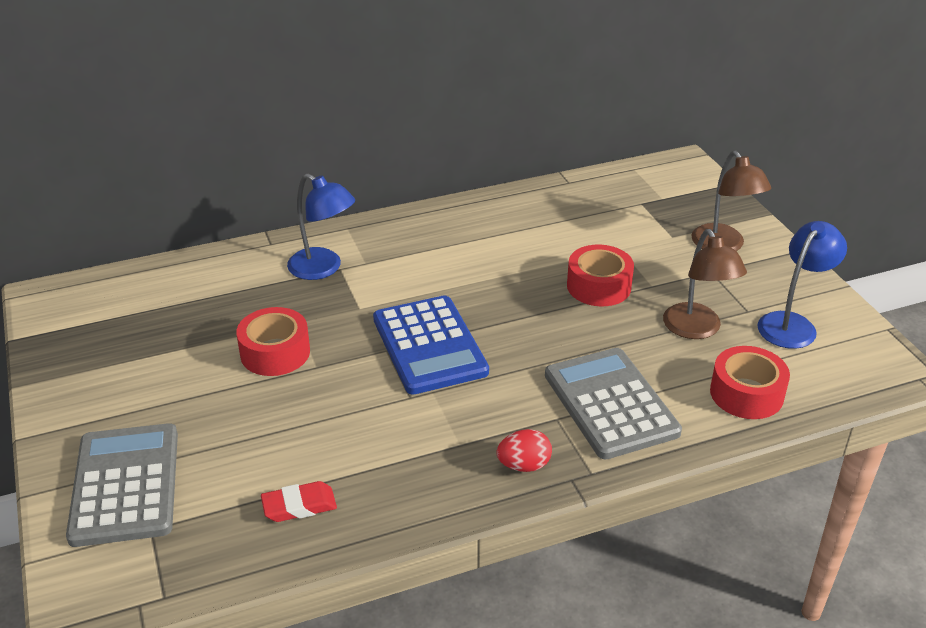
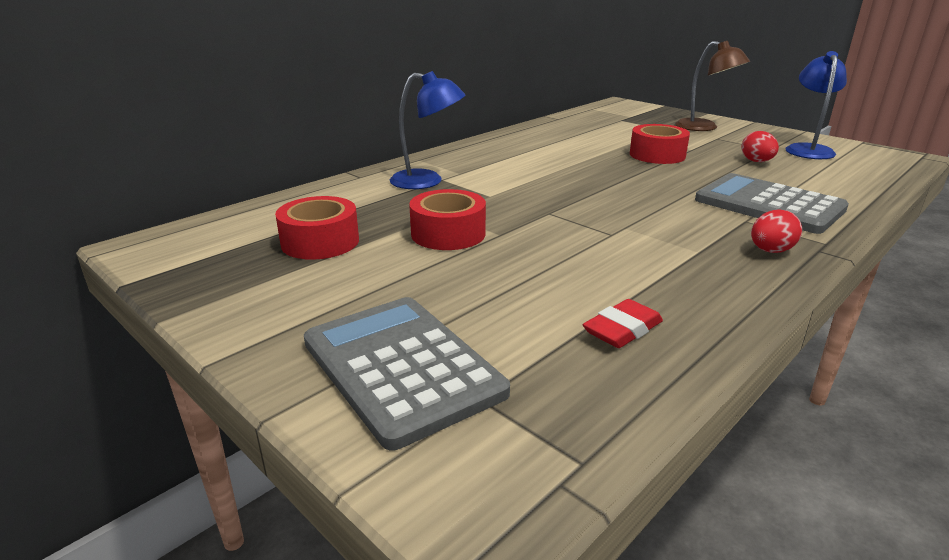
camera: 25 degrees left, 10 degrees down
blue calculator [373,295,489,395] -> none
brown lamp [663,229,747,339] -> red egg [741,131,779,162]
red tape [710,346,790,419] -> red tape moved to [275,196,359,260]

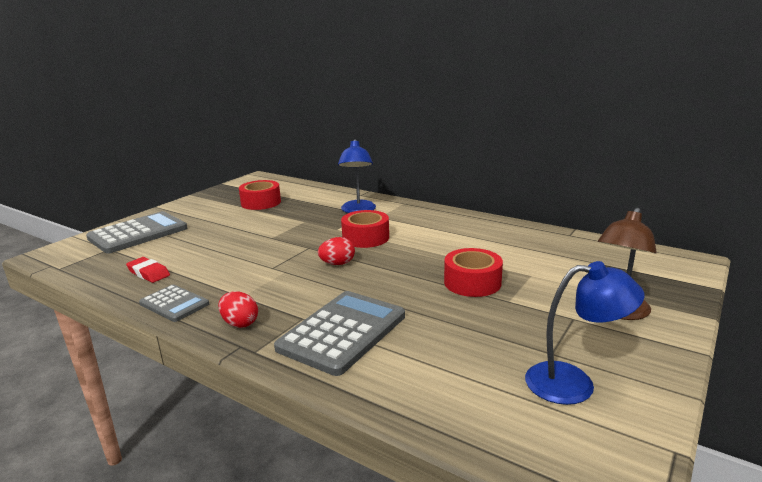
camera: 80 degrees right, 5 degrees down
red tape [409,189,486,250] -> red tape moved to [341,210,389,248]
red egg [741,131,779,162] -> red egg moved to [318,237,355,265]
none -> grey calculator [139,285,209,322]

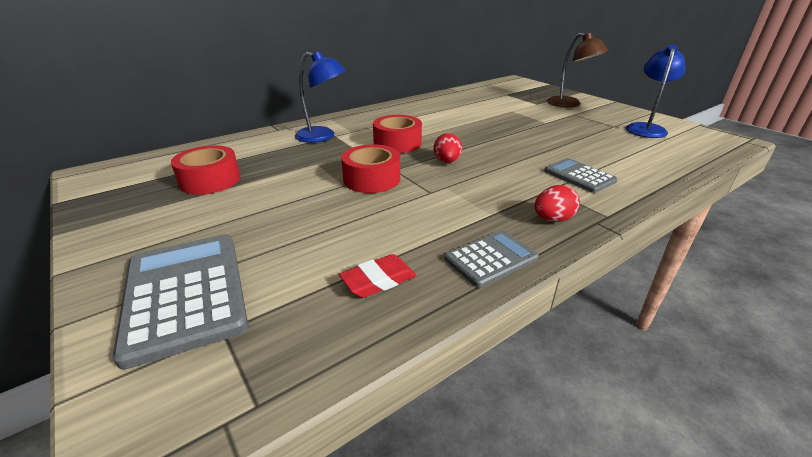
camera: 70 degrees left, 10 degrees up
grey calculator [274,291,405,376] -> grey calculator [544,158,618,193], size x0.58
red tape [444,248,503,297] -> red tape moved to [341,144,400,193]

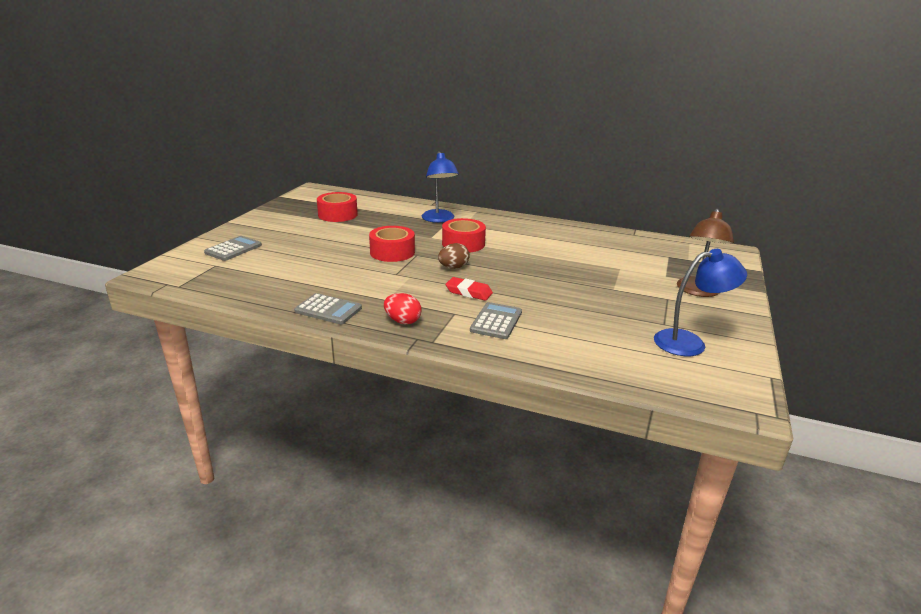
camera: 55 degrees right, 5 degrees down
grey calculator [113,234,248,370] -> grey calculator [204,236,262,261], size x0.58
red eraser [339,254,416,298] -> red eraser moved to [446,277,493,301]
red egg [434,133,462,163] -> brown egg [438,243,470,269]

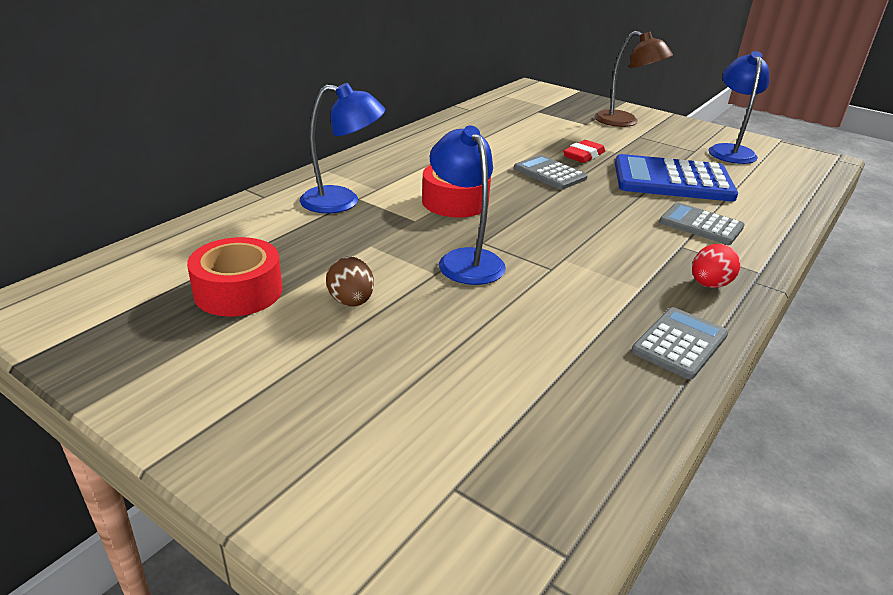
camera: 75 degrees left, 5 degrees up
grey calculator [204,236,262,261] -> grey calculator moved to [514,155,588,190]
red tape [369,226,415,262] -> blue lamp [430,126,506,285]
brown egg [438,243,470,269] -> brown egg moved to [326,256,374,307]
red eraser [446,277,493,301] -> red eraser moved to [563,140,605,163]
none -> blue calculator [615,154,738,201]

